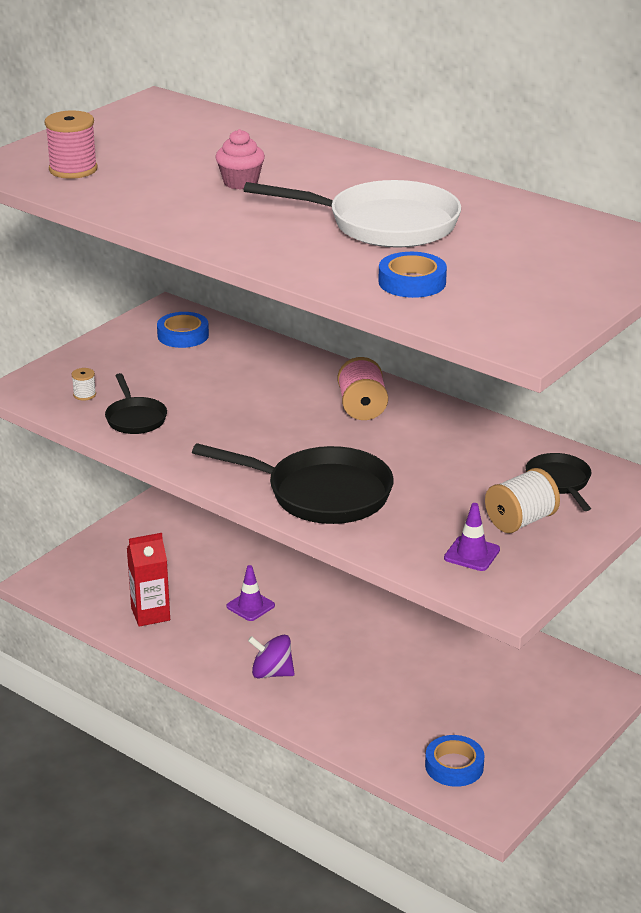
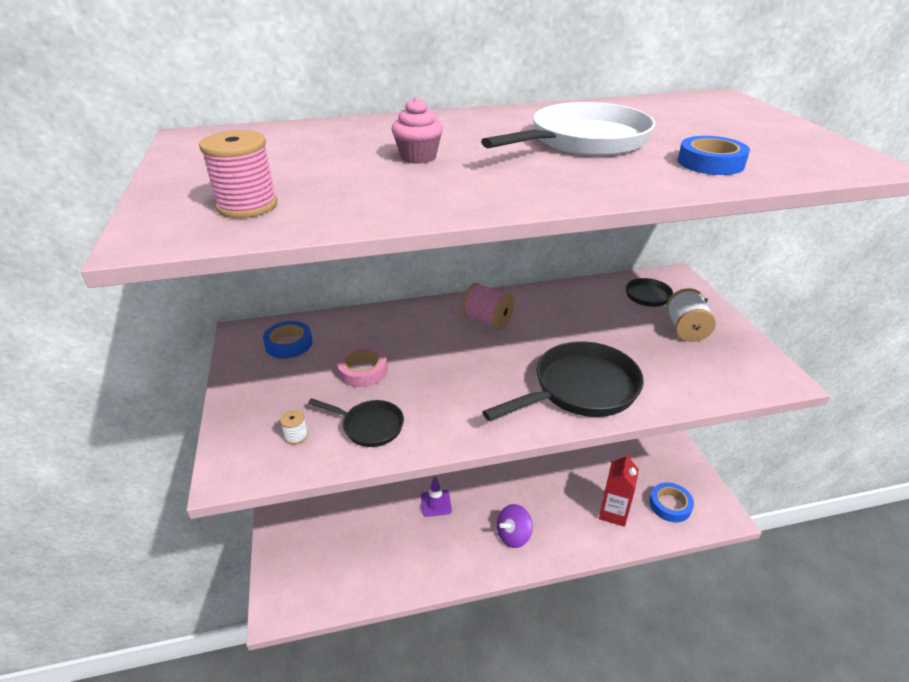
camera: 50 degrees left, 5 degrees up
red carton [127,533,170,627] -> red carton moved to [599,453,639,527]
purple traffic cone [444,503,500,571] -> none
none -> pink tape [337,346,388,387]

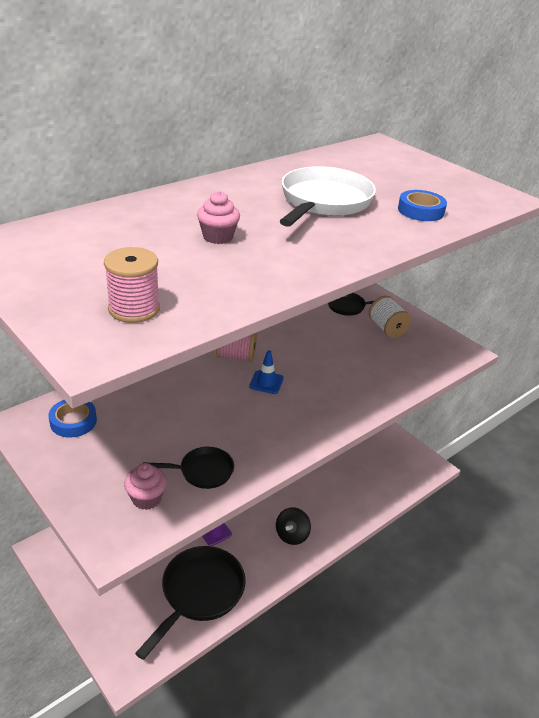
camera: 30 degrees left, 0 degrees up
white spool [280,410,308,445] -> pink cupcake [124,463,167,510]
pink tape [337,346,388,387] -> none
black pan [482,341,644,421] -> black pan moved to [135,546,246,660]
purple spinning top [497,504,533,548] -> black spinning top [276,507,311,545]
red carton [599,453,639,527] -> none
blue tape [649,482,694,522] -> none
none -> blue traffic cone [249,350,284,394]

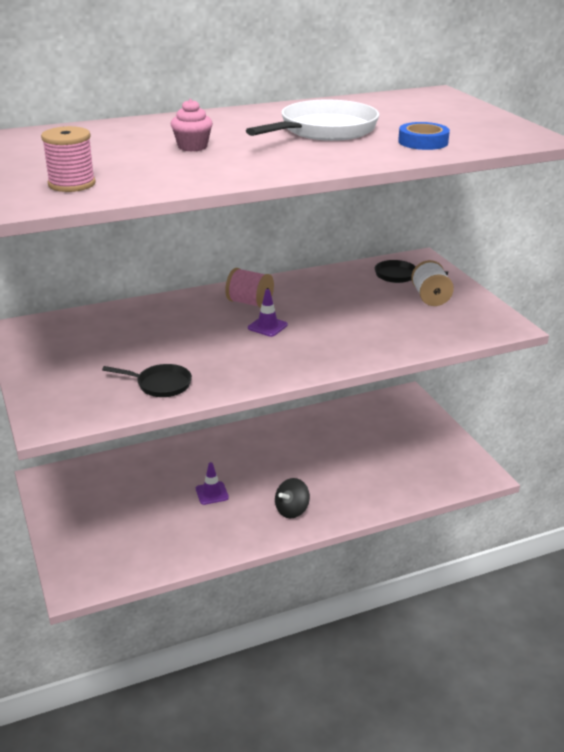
camera: 20 degrees right, 5 degrees down
blue tape [49,400,97,438] -> none
pink cupcake [124,463,167,510] -> none
black pan [135,546,246,660] -> none
blue traffic cone [249,350,284,394] -> purple traffic cone [248,289,288,337]

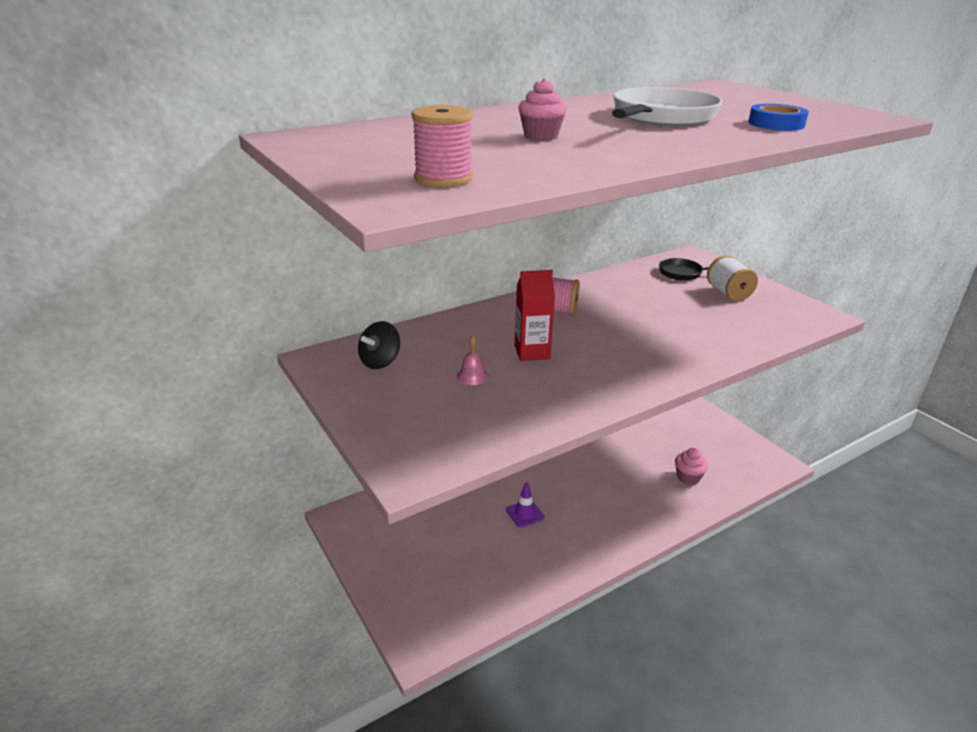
camera: 10 degrees left, 0 degrees up
black pan [102,364,192,397] -> none
purple traffic cone [248,289,288,337] -> none
black spinning top [275,478,310,518] -> black spinning top moved to [358,321,400,369]
none -> pink bell [457,335,489,385]
none -> red carton [515,270,555,361]
none -> pink cupcake [675,448,708,485]

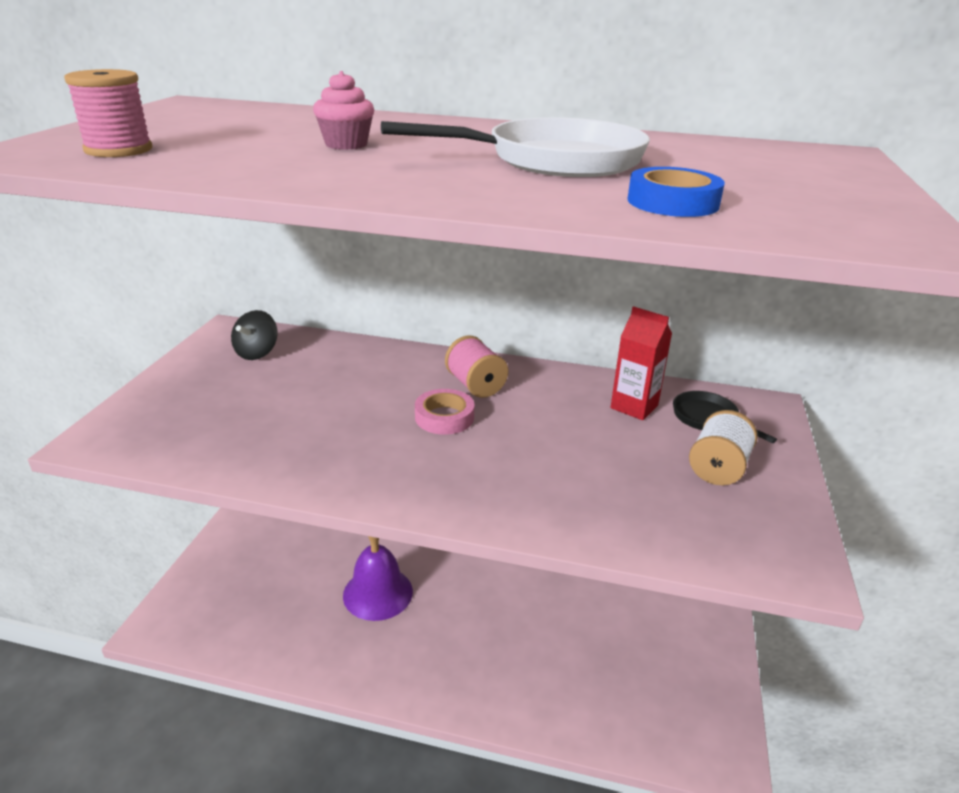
camera: 45 degrees right, 0 degrees up
black spinning top [358,321,400,369] -> black spinning top turned 60 degrees counterclockwise [231,310,277,360]
pink bell [457,335,489,385] -> none
purple traffic cone [506,482,544,528] -> purple bell [343,536,413,621]
red carton [515,270,555,361] -> red carton moved to [610,306,672,420]
pink cupcake [675,448,708,485] -> none
none -> pink tape [415,389,475,435]

